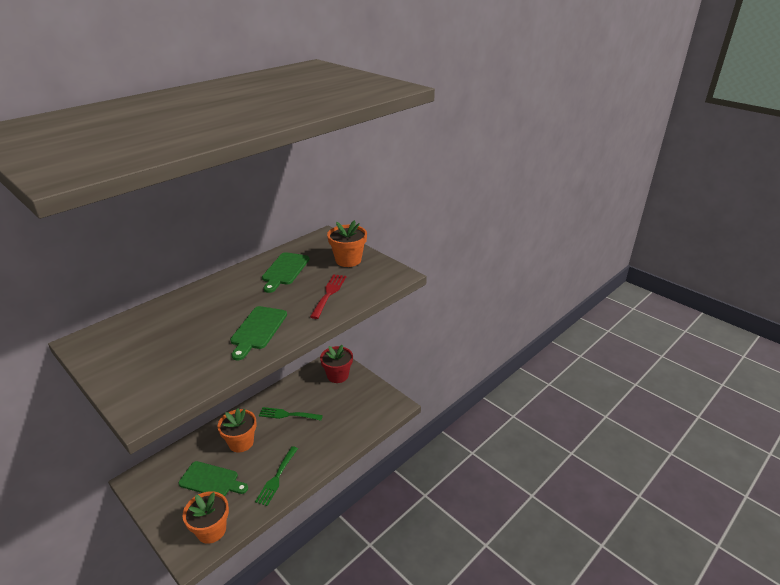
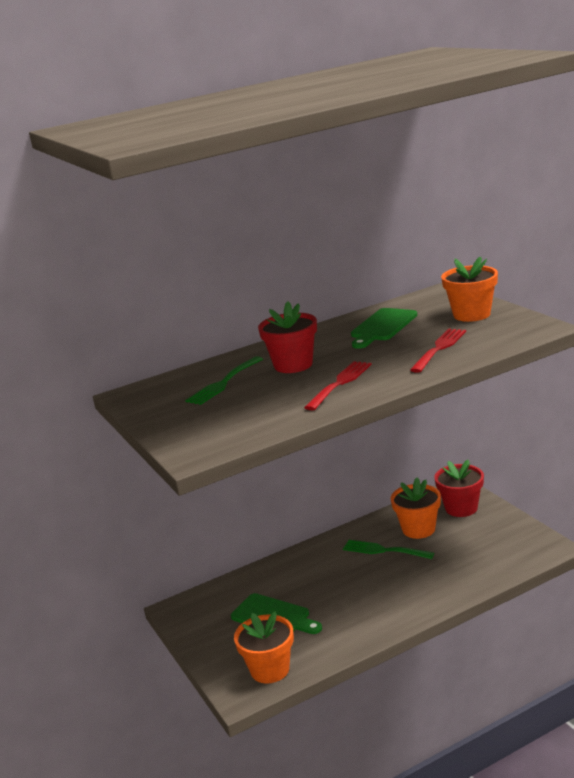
camera: 20 degrees right, 10 degrees down
orange flower pot [218,408,257,453] -> orange flower pot moved to [391,478,441,539]
green cutting board [230,306,287,360] -> red fork [304,361,372,410]
green fork [255,446,298,506] -> green fork moved to [185,356,263,405]
none -> red flower pot [258,302,317,373]

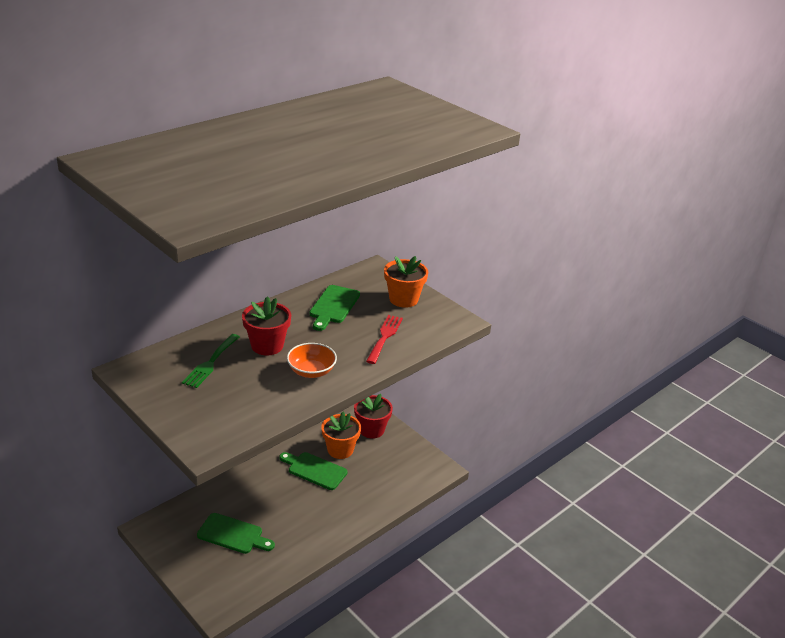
camera: 20 degrees left, 10 degrees up
orange flower pot [234,611,294,684] -> none
red fork [304,361,372,410] -> orange bowl [287,343,337,378]
green fork [343,540,434,559] -> green cutting board [279,452,348,490]

